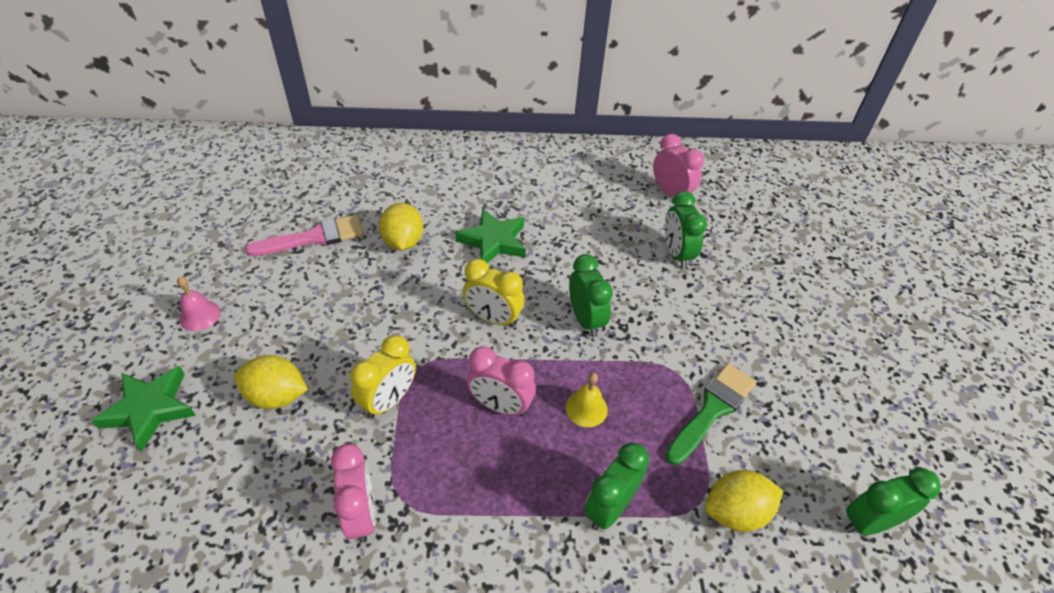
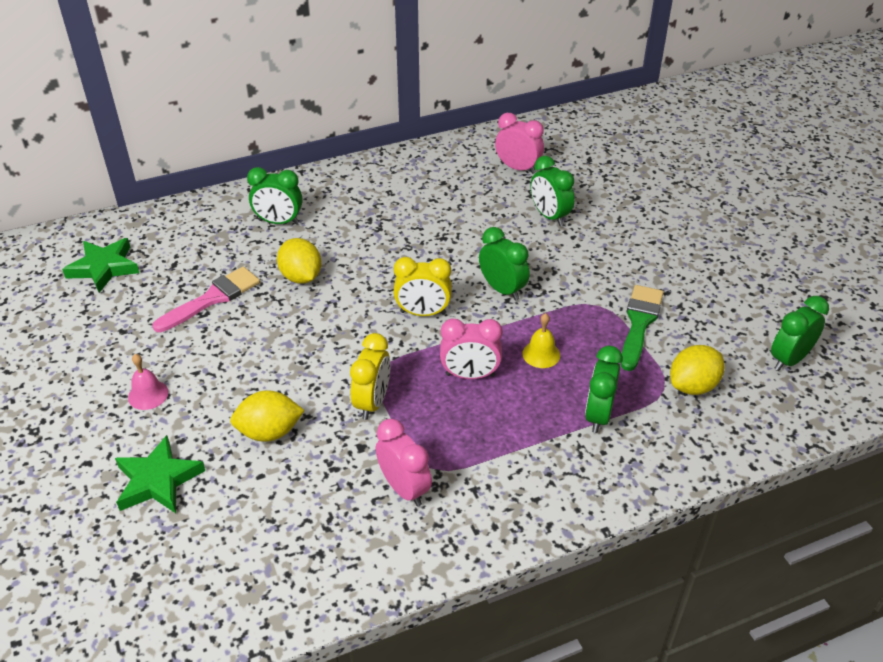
camera: 20 degrees left, 5 degrees down
green star [456,208,526,263] -> green star moved to [62,238,139,293]
none -> green clock [247,167,303,224]

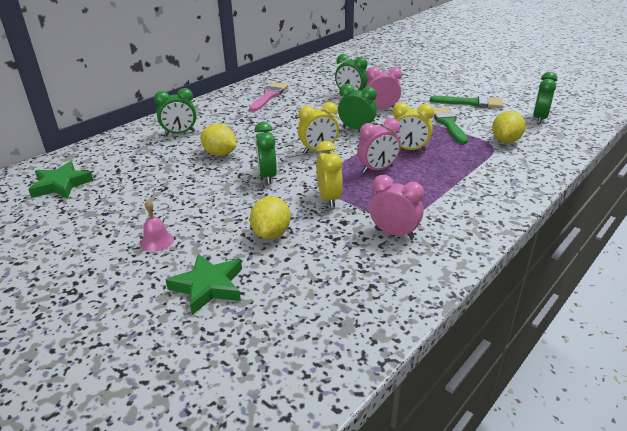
camera: 25 degrees left, 10 degrees down
pink brush [152,267,260,332] -> pink brush moved to [249,82,288,111]
yellow lemon [230,390,305,442] -> yellow lemon turned 45 degrees counterclockwise [250,196,291,239]
pink clock [495,113,544,174] -> pink clock moved to [366,67,402,109]
yellow bell [522,313,560,368] -> yellow clock [391,102,434,151]
green clock [585,346,623,433] -> green clock moved to [254,122,277,184]
none -> green brush [430,96,503,108]

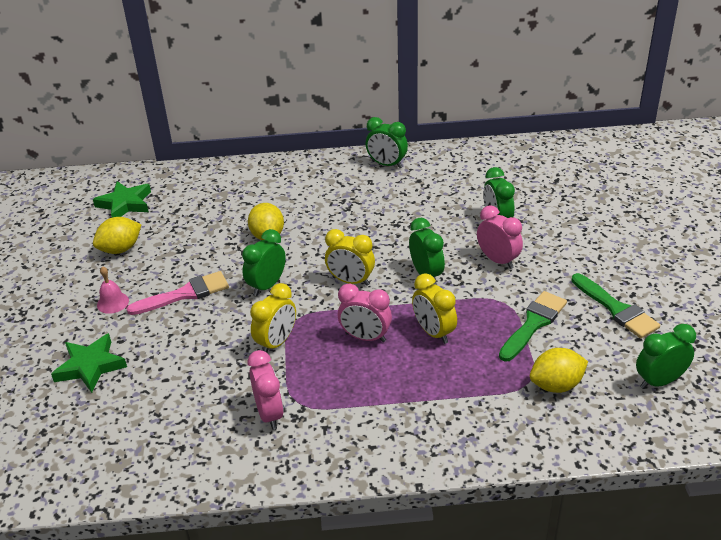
camera: 45 degrees right, 5 degrees up
green clock [154,88,197,136] -> green clock moved to [366,117,408,168]
pink brush [249,82,288,111] -> pink brush moved to [126,271,229,315]
yellow lemon [250,196,291,239] -> yellow lemon moved to [93,217,141,254]

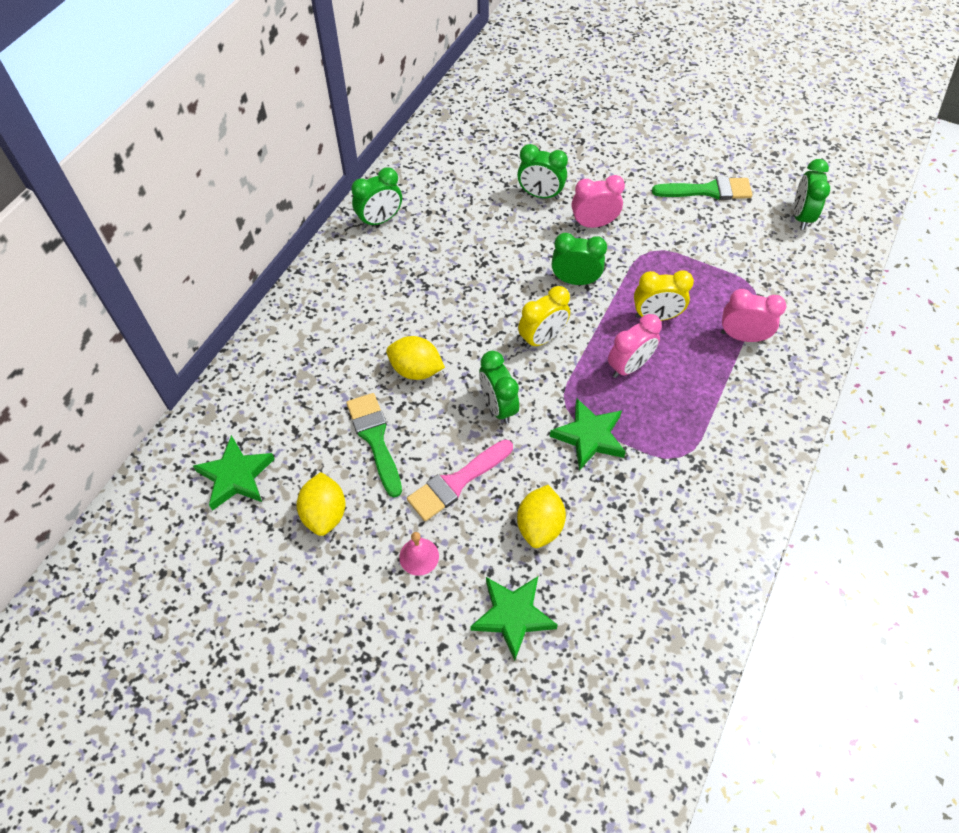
camera: 60 degrees left, 20 degrees up
pink brush [126,271,229,315] -> pink brush turned 135 degrees counterclockwise [407,440,513,521]
pink clock [248,350,284,430] -> pink clock moved to [721,289,786,342]
yellow clock [250,283,296,352] -> green star [550,398,626,471]
green brush [499,291,567,362] -> green brush moved to [346,393,402,498]
yellow lemon [530,348,588,393] -> yellow lemon moved to [517,485,566,548]

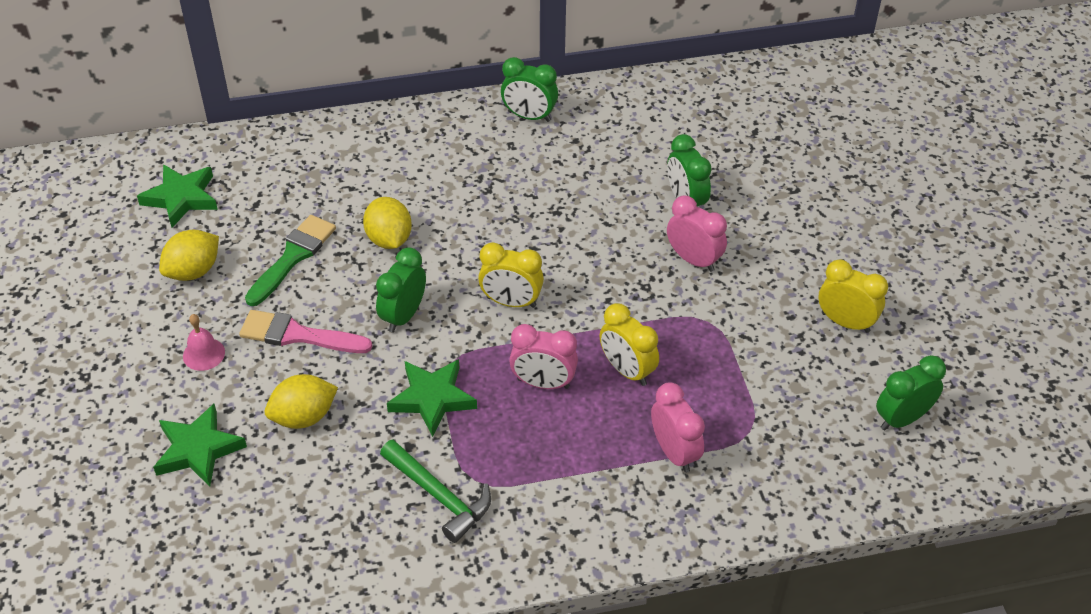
camera: 50 degrees right, 10 degrees down
green clock [552,233,607,285] -> none
green brush [652,177,752,200] -> yellow clock [818,259,888,333]
none -> green hammer [380,440,491,543]

